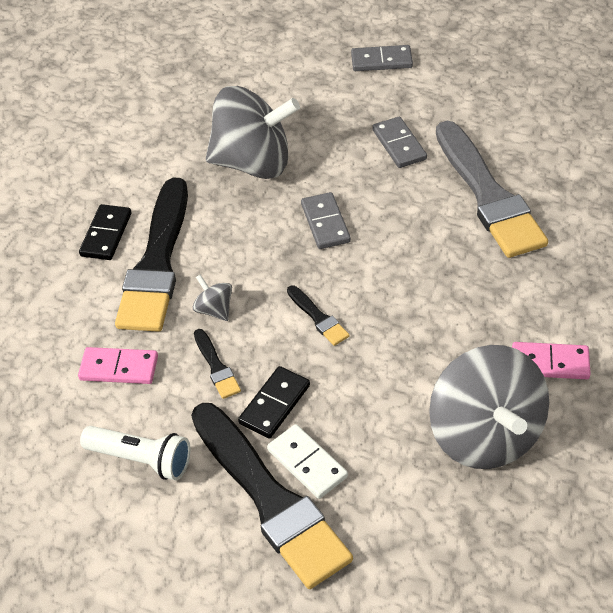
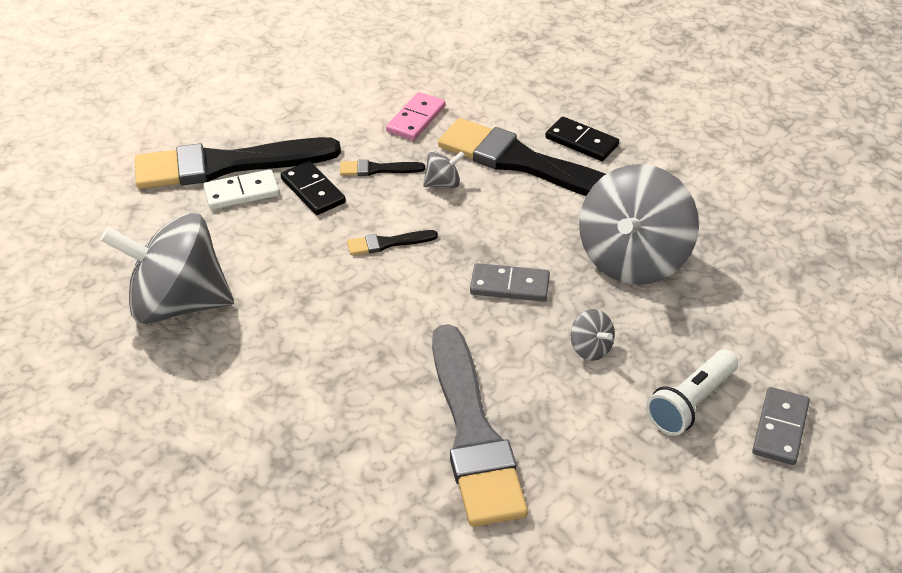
camera: 110 degrees right, 5 degrees down
white flashlight [80,426,191,480] -> white flashlight moved to [646,350,738,436]
grey domino [372,117,427,168] -> none
grey brush [436,121,548,258] -> grey brush turned 105 degrees counterclockwise [432,324,528,527]
pink domino [512,342,591,379] -> none
none -> grey spinning top [571,309,615,361]

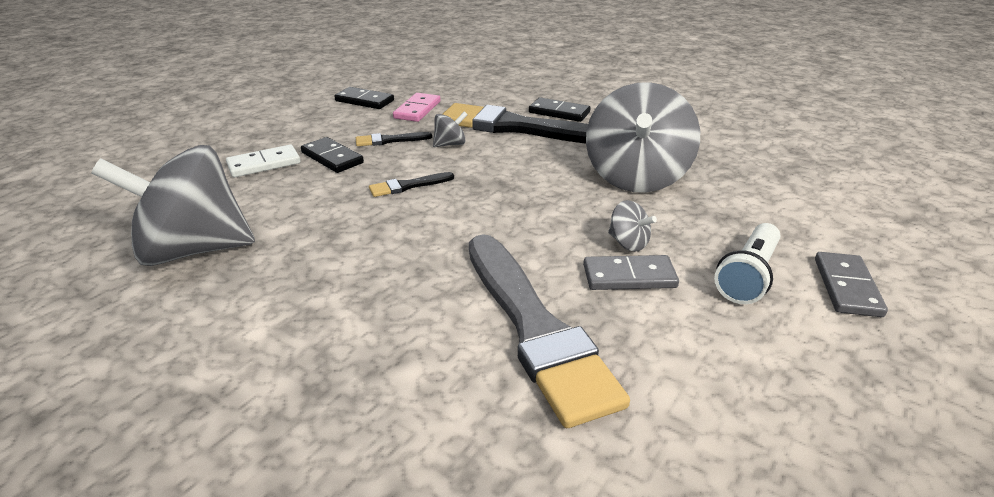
camera: 10 degrees left, 10 degrees down
black brush [135,137,341,189] -> none
grey domino [470,263,550,302] -> grey domino moved to [583,255,679,290]
none -> black domino [334,87,394,109]

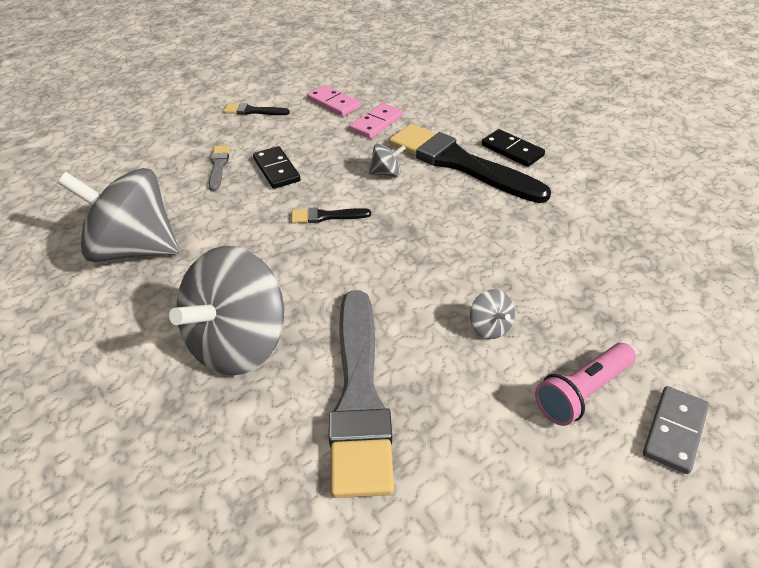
camera: 20 degrees right, 10 degrees up
white domino [226,145,300,177] -> grey brush [209,146,230,191]
black domino [334,87,394,109] -> pink domino [307,85,361,116]
black brush [356,132,432,146] -> black brush moved to [224,103,290,115]
grey domino [583,255,679,290] -> none
grey spinning top [586,82,700,192] -> grey spinning top moved to [169,246,284,376]
white flashlight [714,223,780,304] -> pink flashlight [535,343,636,426]

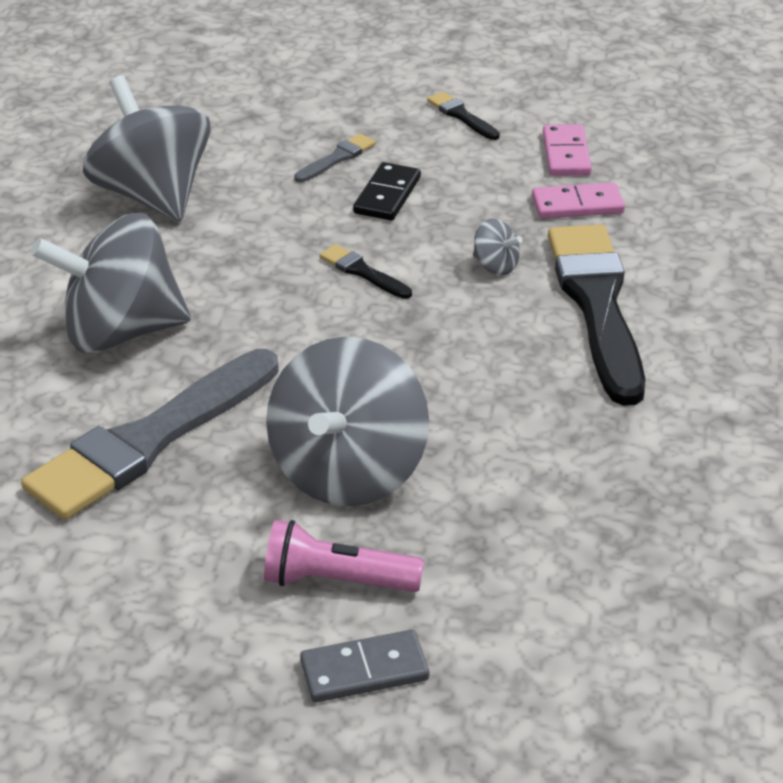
camera: 45 degrees right, 5 degrees down
grey spinning top [470,289,515,339] -> grey spinning top [266,337,429,506], size x2.46
black domino [482,129,545,167] -> none

